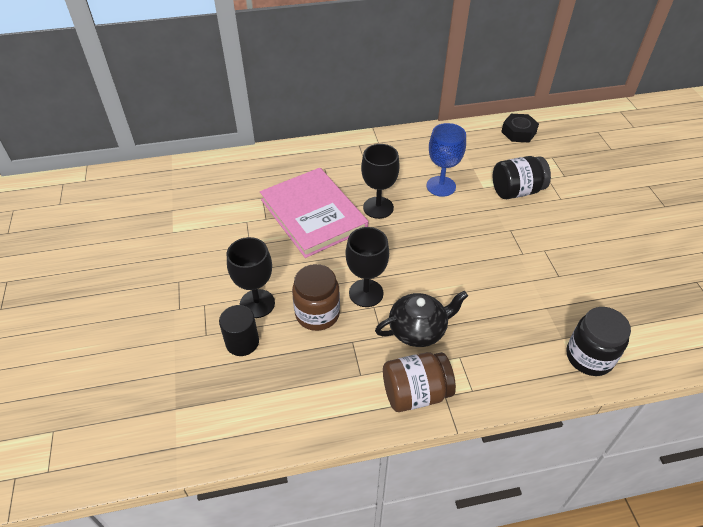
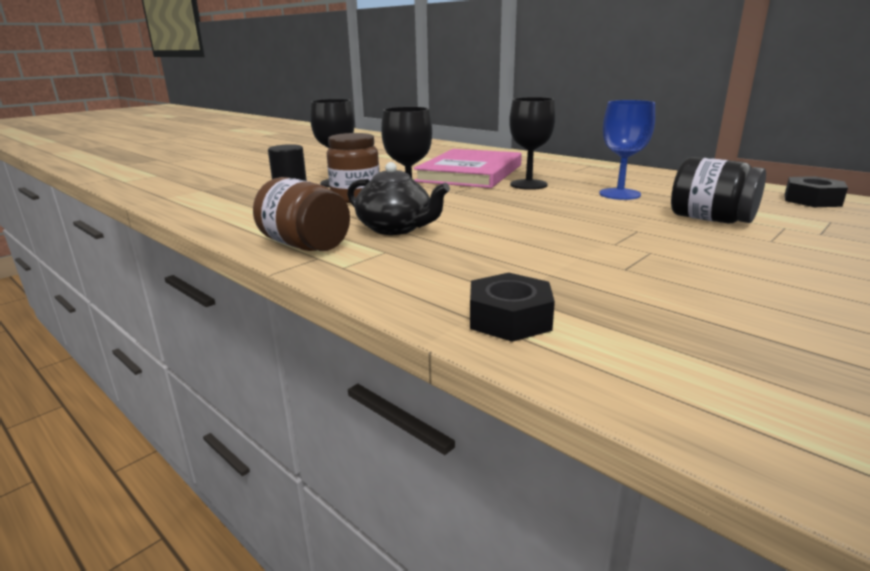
camera: 55 degrees right, 25 degrees down
black jar [566,307,631,376] -> black nut [470,273,555,342]

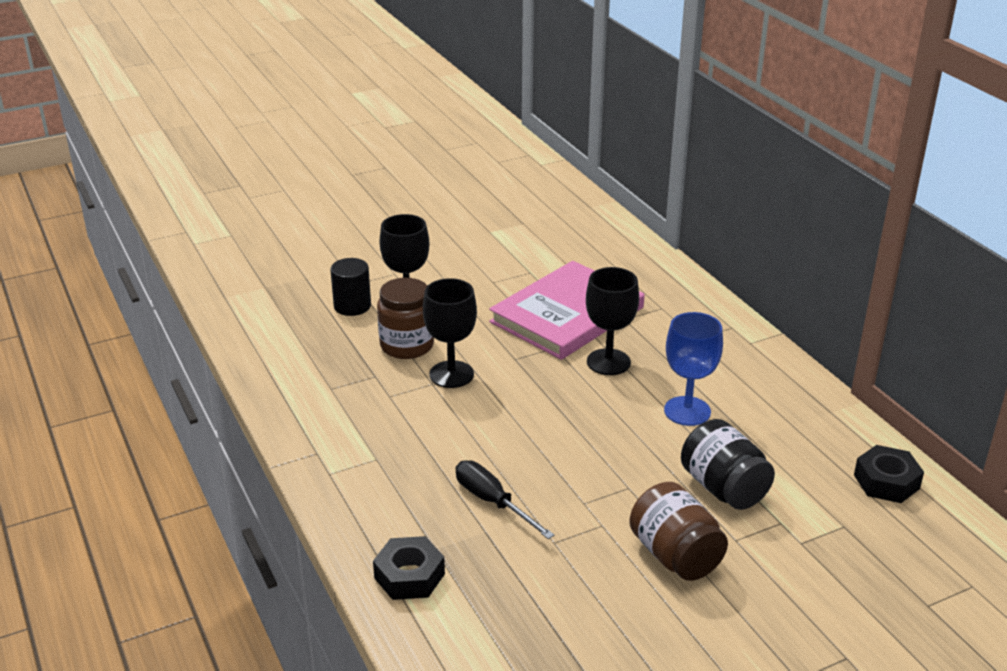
camera: 20 degrees right, 10 degrees up
brown jar [253,177,350,251] -> brown jar moved to [629,482,728,581]
black teapot [347,162,450,235] -> none
none -> black screwdriver [456,460,554,539]

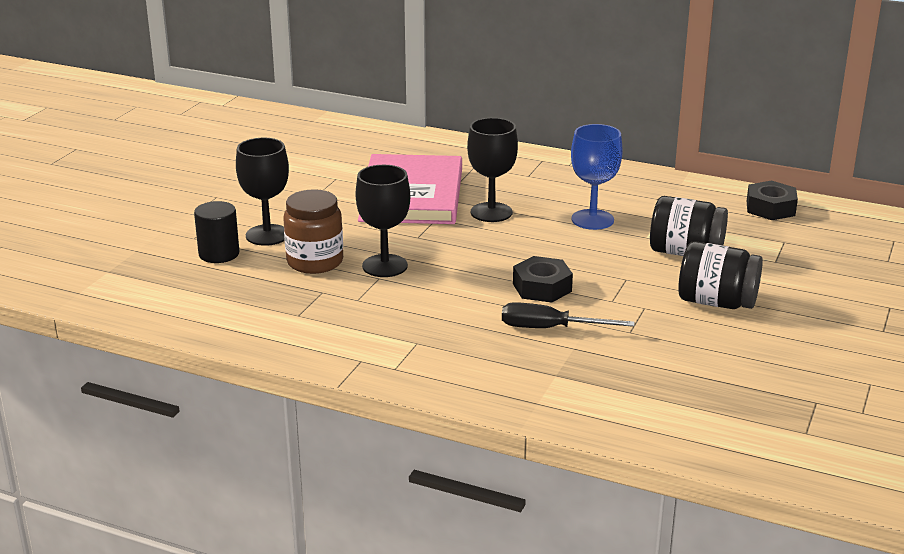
camera: 40 degrees left, 5 degrees down
black nut [373,536,445,600] -> black nut moved to [513,256,573,303]
brown jar [629,482,728,581] -> black jar [678,241,763,309]

